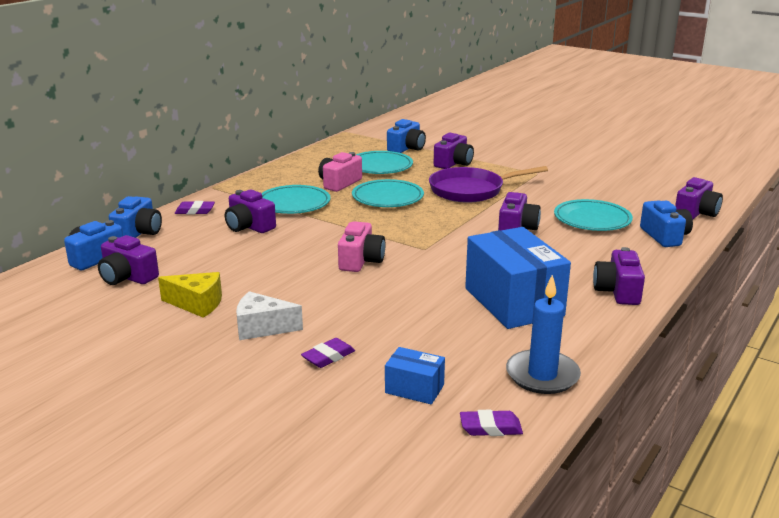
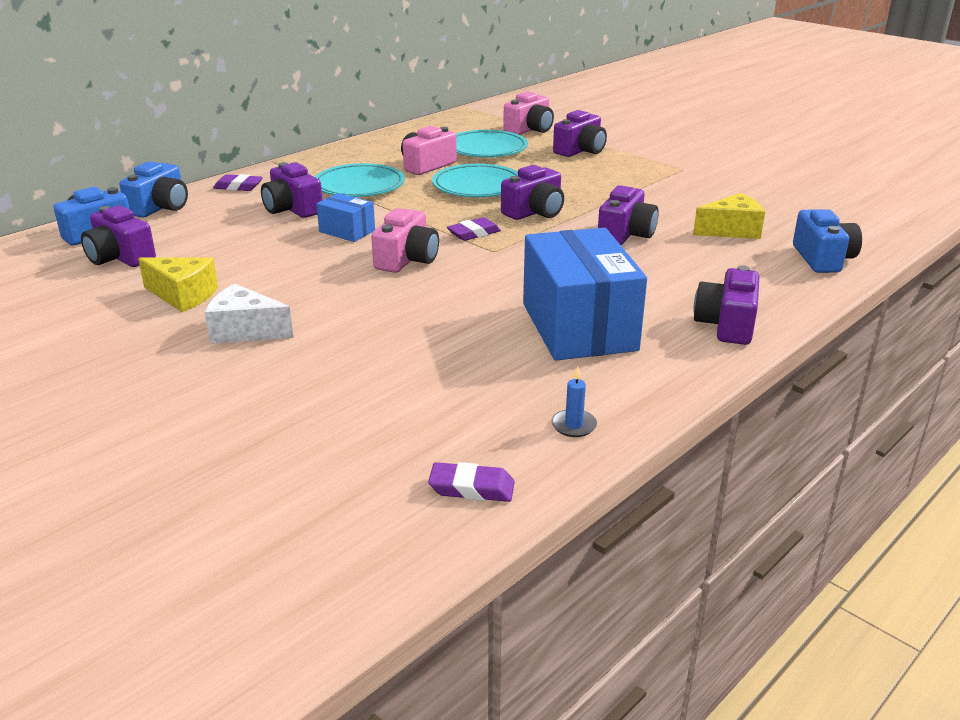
camera: 10 degrees right, 5 degrees up
purple eraser [301,338,355,368] -> purple eraser moved to [447,217,501,241]
blue box [385,347,445,405] -> blue box moved to [316,193,375,242]
blue camera [387,119,426,153] -> pink camera [503,91,554,135]
purple pan [429,166,548,202] -> none
blue candle [506,275,581,394] -> blue candle [551,366,597,437], size x0.46
turquoise plate [554,199,633,231] -> yellow cheese [693,193,765,239]
purple camera [675,177,723,219] -> purple camera moved to [501,165,564,220]

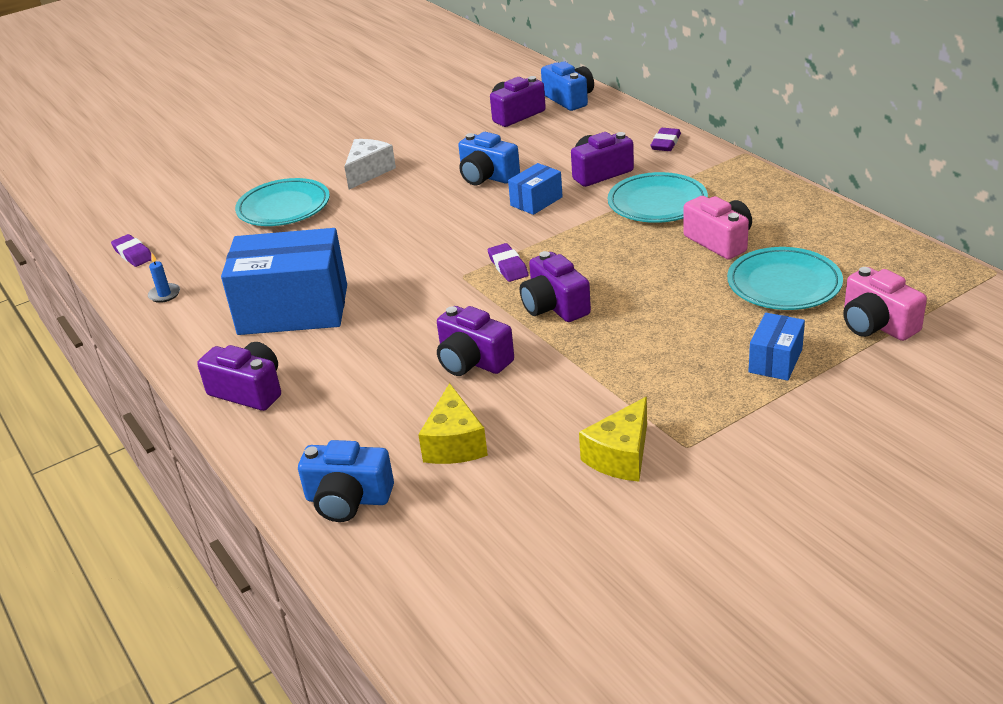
camera: 105 degrees right, 5 degrees up
blue camera [119,161,188,218] -> blue camera moved to [458,132,520,186]
yellow cheese [138,257,218,312] -> yellow cheese moved to [579,397,647,482]
pink camera [371,208,439,273] -> none
purple eraser [428,462,515,502] -> purple eraser turned 60 degrees counterclockwise [111,234,151,267]
turquoise plate [432,164,518,197] -> turquoise plate moved to [235,178,330,226]
purple camera [553,110,607,157] -> blue box [748,313,805,381]

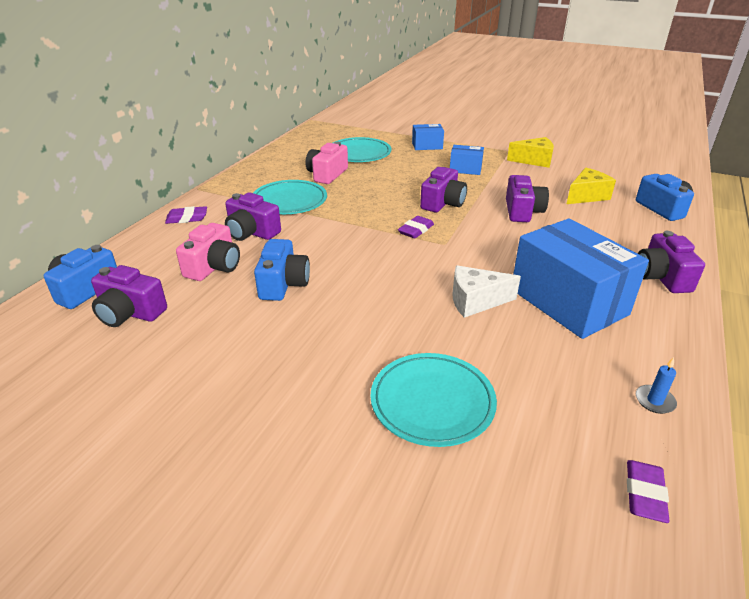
camera: 125 degrees left, 0 degrees up
white cheese [344,139,396,189] -> white cheese moved to [452,266,521,318]
blue box [508,163,563,215] -> blue box moved to [450,145,484,175]
pink camera [843,267,927,341] -> pink camera moved to [176,223,240,281]

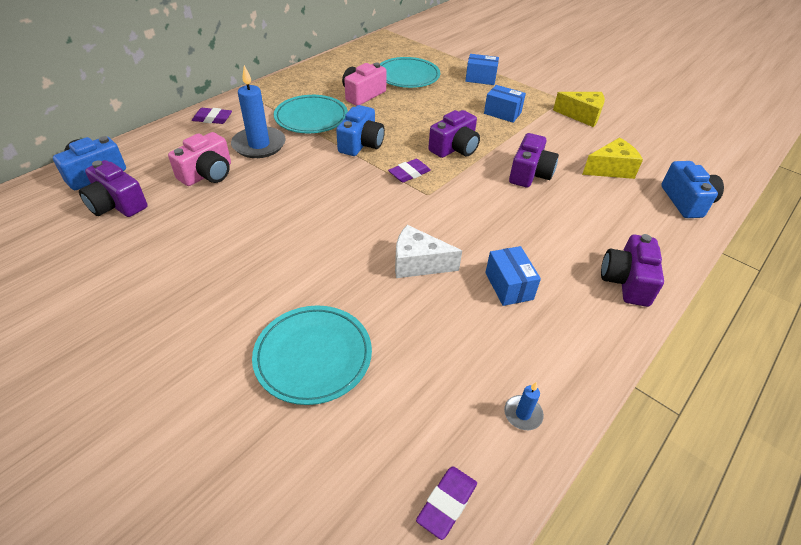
camera: 15 degrees right, 10 degrees up
purple camera [225,192,281,241] -> blue candle [231,65,286,158]
blue camera [254,239,310,301] -> blue camera moved to [336,105,385,156]
blue box [513,218,649,339] -> blue box [485,246,541,306], size x0.47

